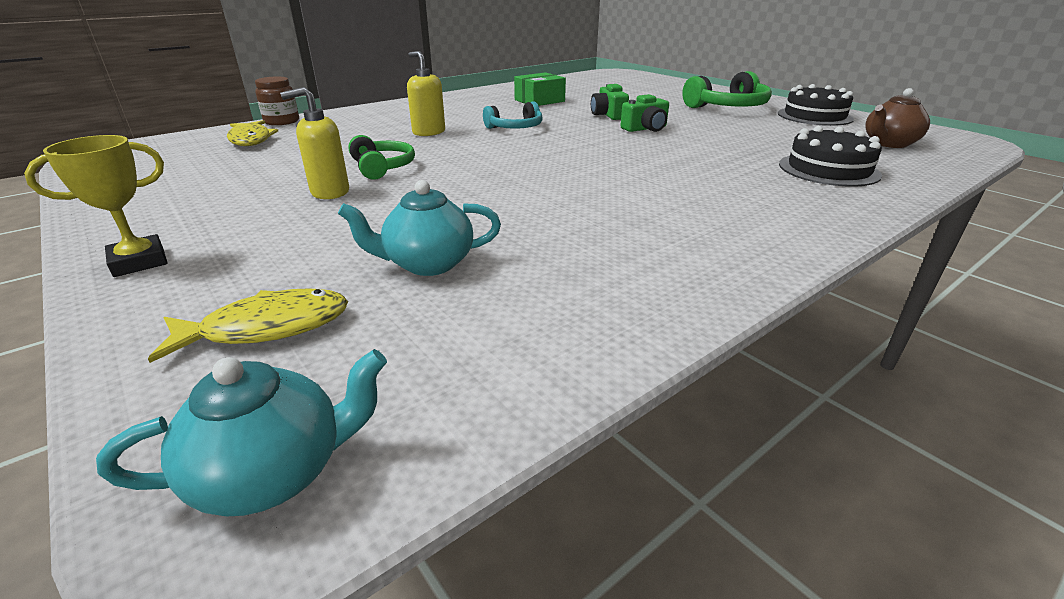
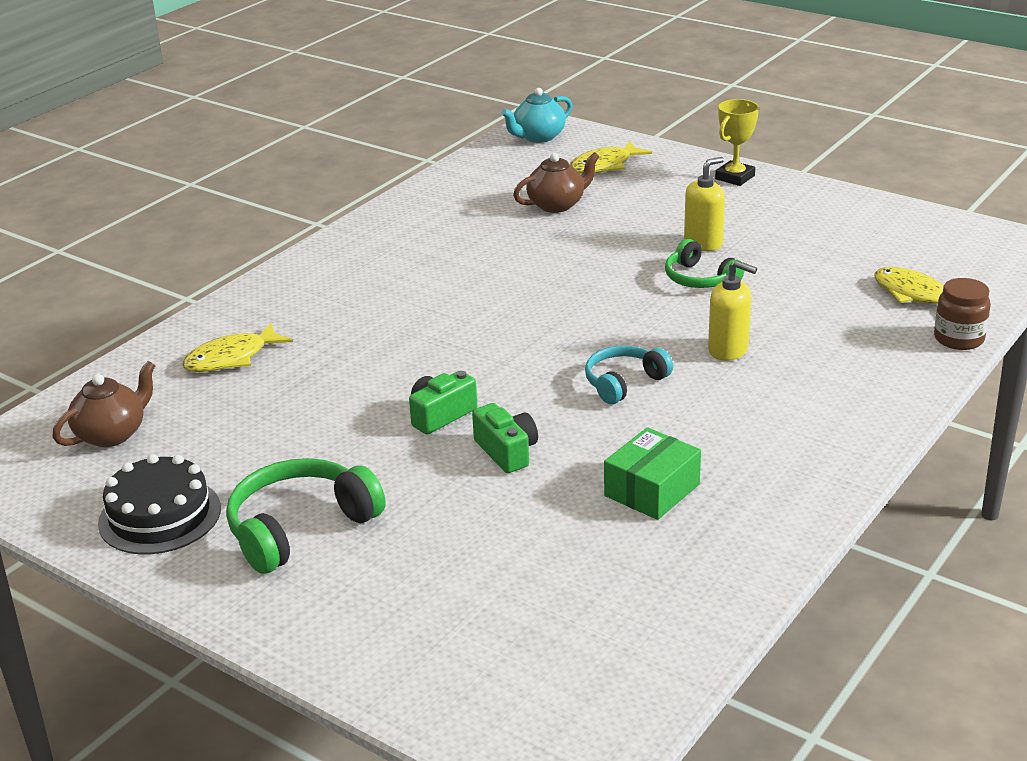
camera: 165 degrees right, 0 degrees up
turquoise teapot [338,180,501,276] -> brown teapot [513,152,599,213]
black cake [779,126,882,187] -> yellow fish [182,323,293,372]

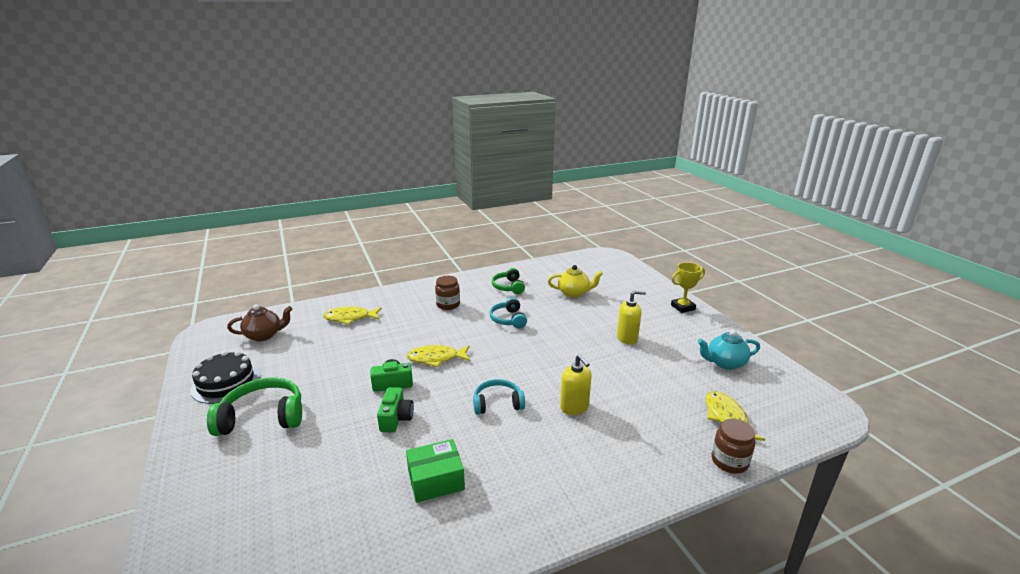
camera: 30 degrees right, 5 degrees down
turquoise teapot [501,88,573,143] -> turquoise teapot moved to [698,330,760,370]
brown teapot [513,152,599,213] -> yellow teapot [548,265,603,298]
yellow fish [570,141,652,174] -> yellow fish moved to [406,345,470,367]
green headphones [665,239,745,288] -> green headphones moved to [492,268,525,294]
none -> brown jar [435,276,460,310]
none -> turquoise headphones [490,297,527,328]

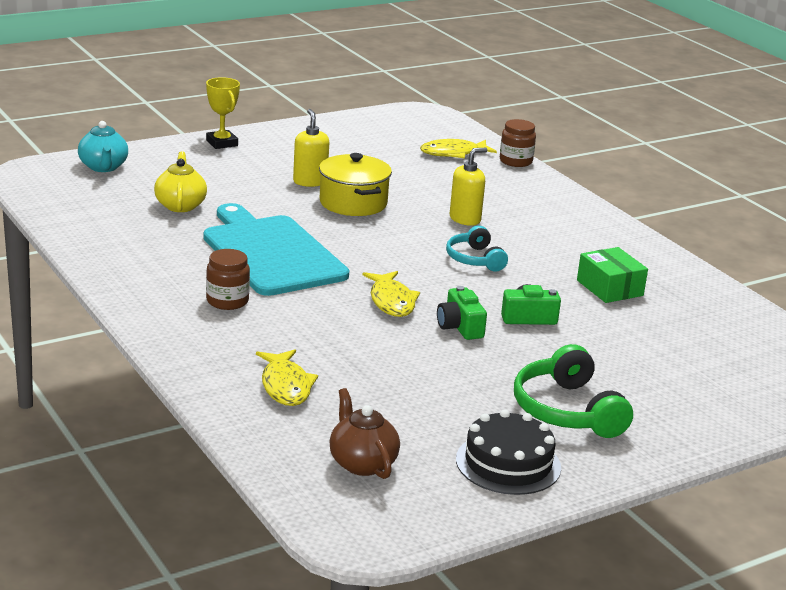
camera: 100 degrees left, 0 degrees up
turquoise headphones [490,297,527,328] -> turquoise cutting board [203,203,349,296]
green headphones [492,268,525,294] -> none
turquoise teapot [698,330,760,370] -> turquoise teapot moved to [78,121,128,172]
none -> yellow pot [319,153,392,216]

